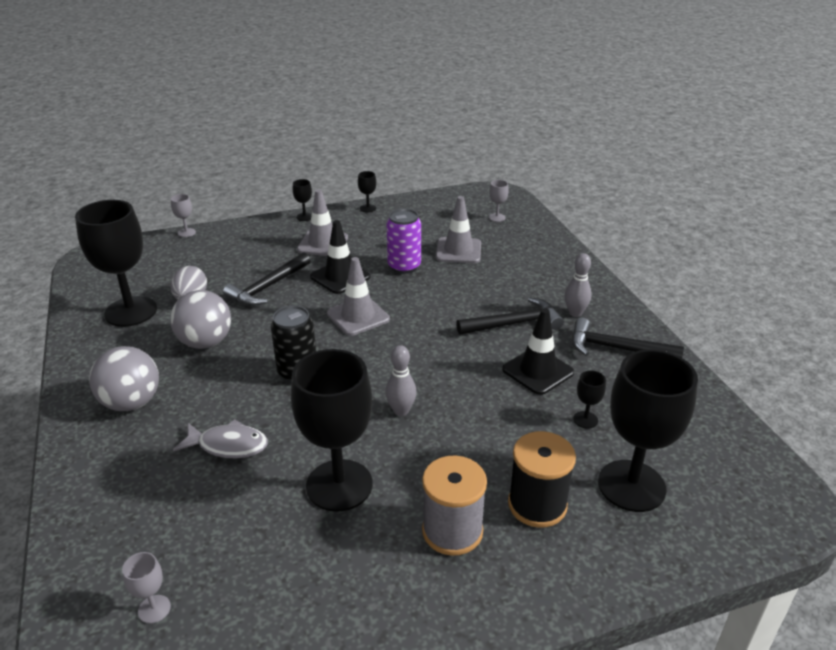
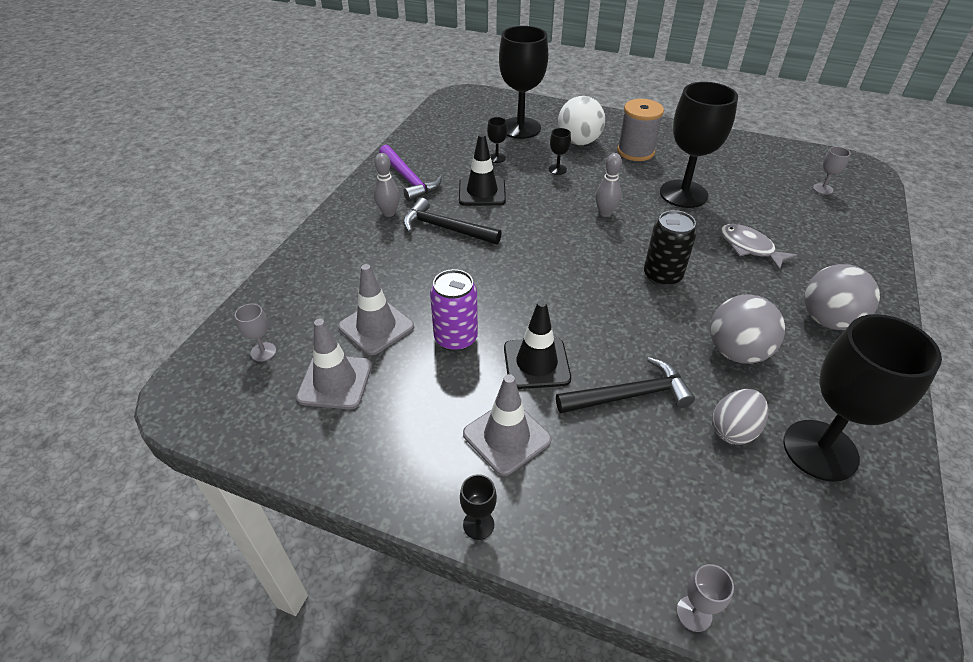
camera: 140 degrees left, 10 degrees up
grey traffic cone [327,257,390,336] -> grey traffic cone moved to [296,319,372,409]
black goblet [358,171,376,212] -> black goblet moved to [549,128,571,175]
black spool [508,431,576,528] -> white ball [558,96,605,145]
black hammer [572,318,684,358] -> purple hammer [379,145,442,201]

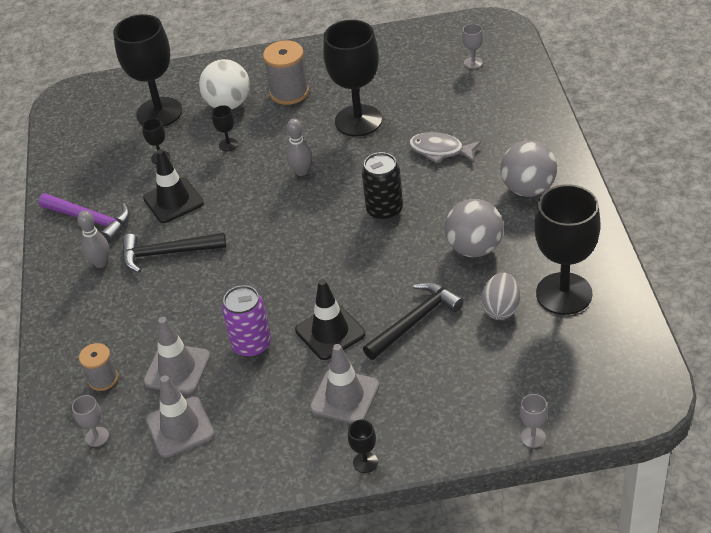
camera: 25 degrees left, 0 degrees up
none -> grey spool [79,343,118,391]

